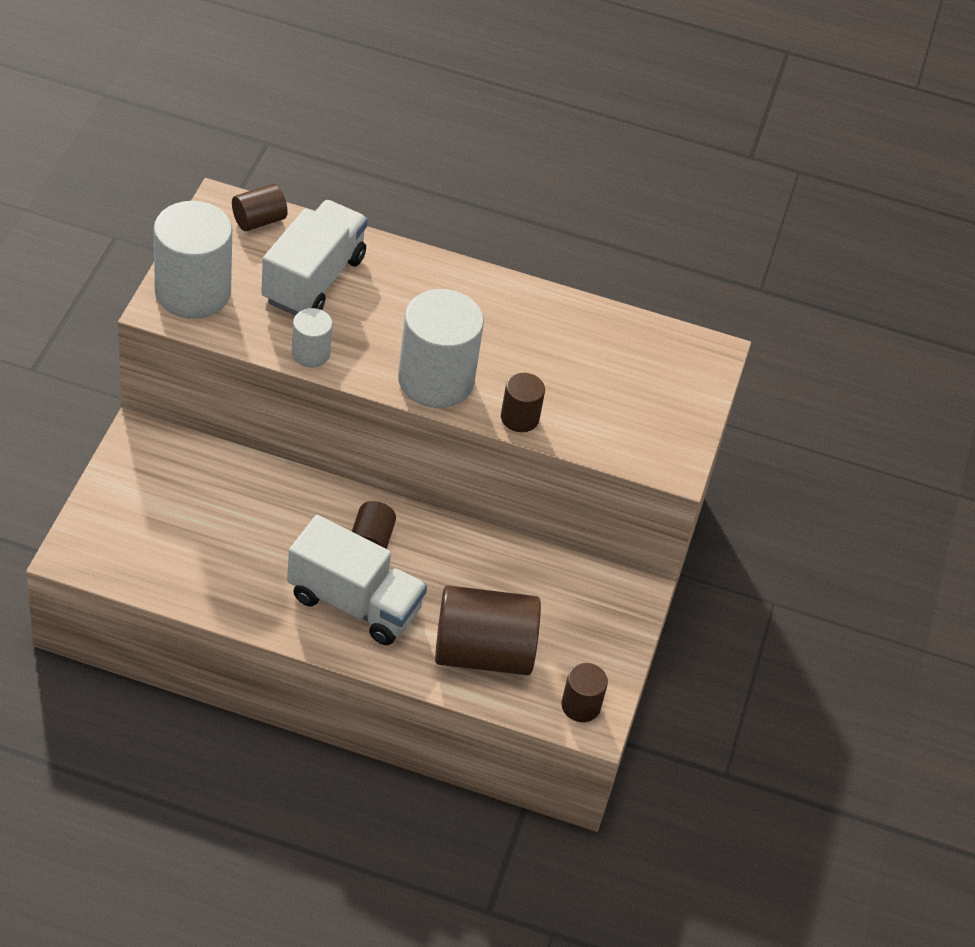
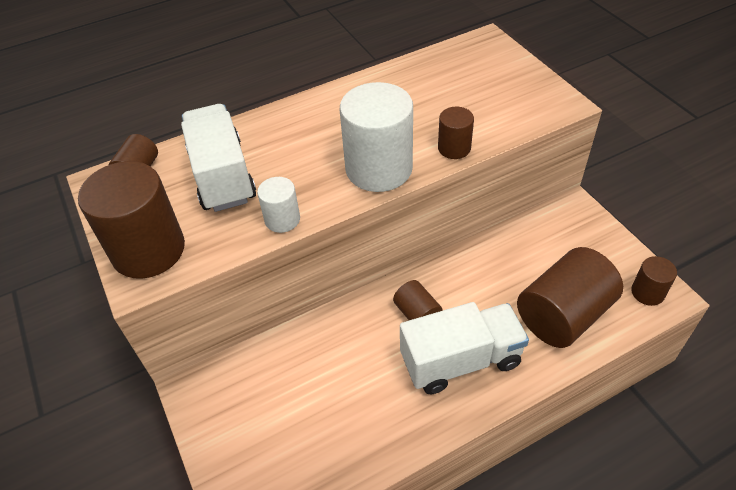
camera: 35 degrees left, 0 degrees up
white cylinder [154,201,232,319] -> brown cylinder [78,161,185,279]

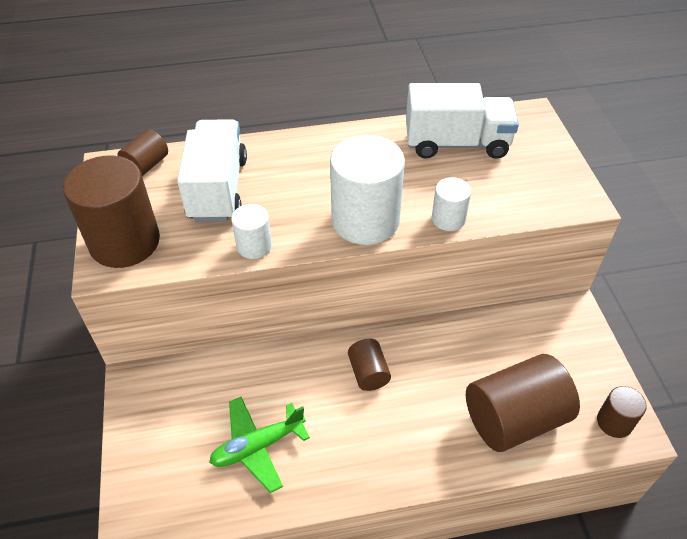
camera: 15 degrees right, 0 degrees up
white truck [400,302,529,394] -> white truck moved to [406,83,519,159]
brown cylinder [438,107,474,159] -> white cylinder [432,177,471,231]
none -> green plane [209,397,310,493]

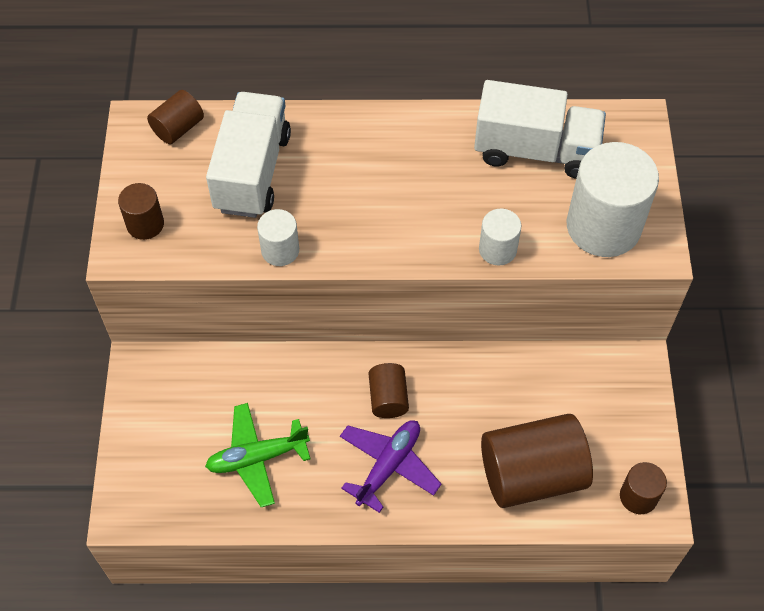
camera: 10 degrees right, 10 degrees up
brown cylinder [63,155,160,268] -> brown cylinder [118,183,164,240], size x0.50
white cylinder [330,135,405,245] -> white cylinder moved to [567,142,659,257]
none -> purple plane [340,420,441,513]

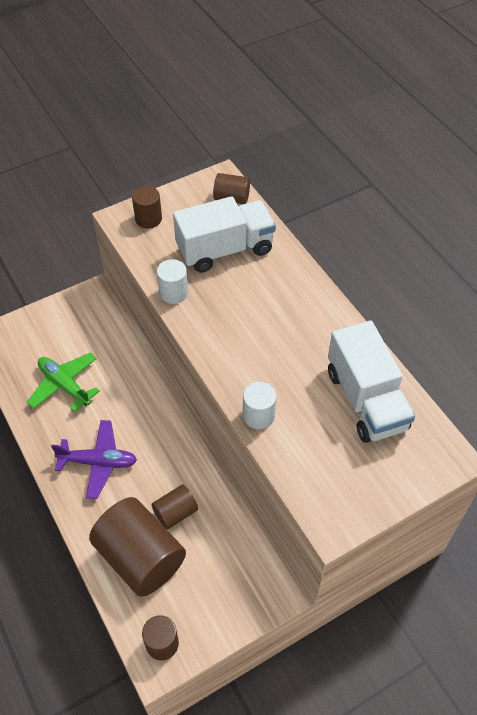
camera: 60 degrees right, 5 degrees down
brown cylinder [369,363,409,418] -> brown cylinder moved to [152,485,198,529]
white cylinder [567,142,659,257] -> none

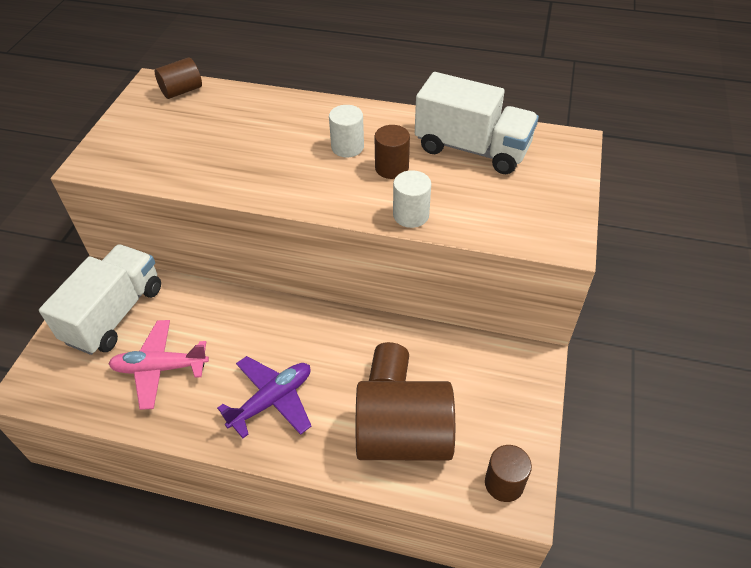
camera: 45 degrees left, 5 degrees down
green plane [27,353,99,412] -> pink plane [108,320,209,410]
brown cylinder [132,186,162,229] -> brown cylinder moved to [374,125,410,179]
white cylinder [157,259,188,304] -> white cylinder moved to [329,105,364,157]
white truck [173,196,276,273] -> white truck moved to [39,244,161,355]

